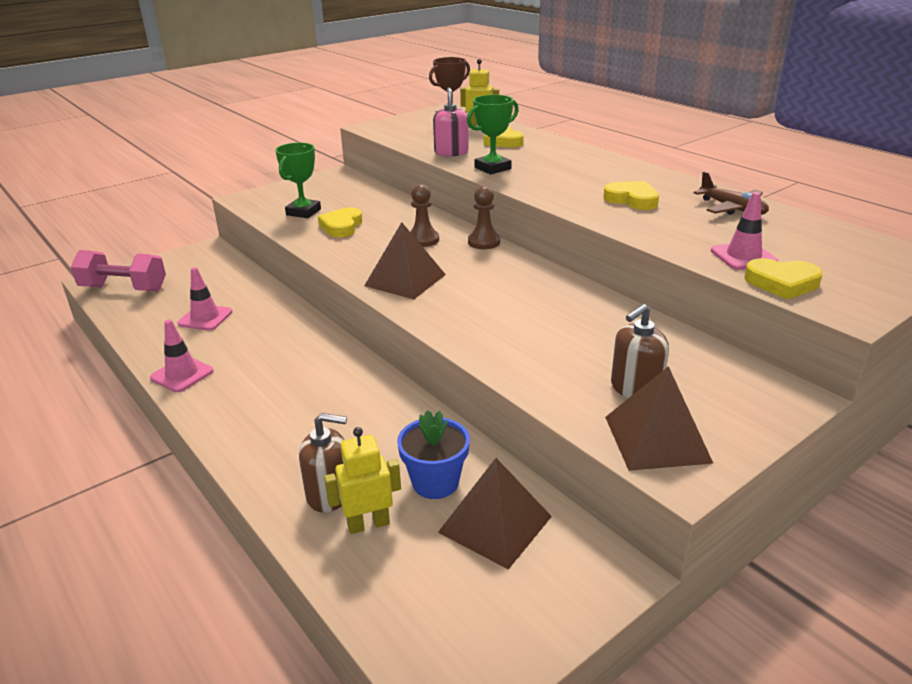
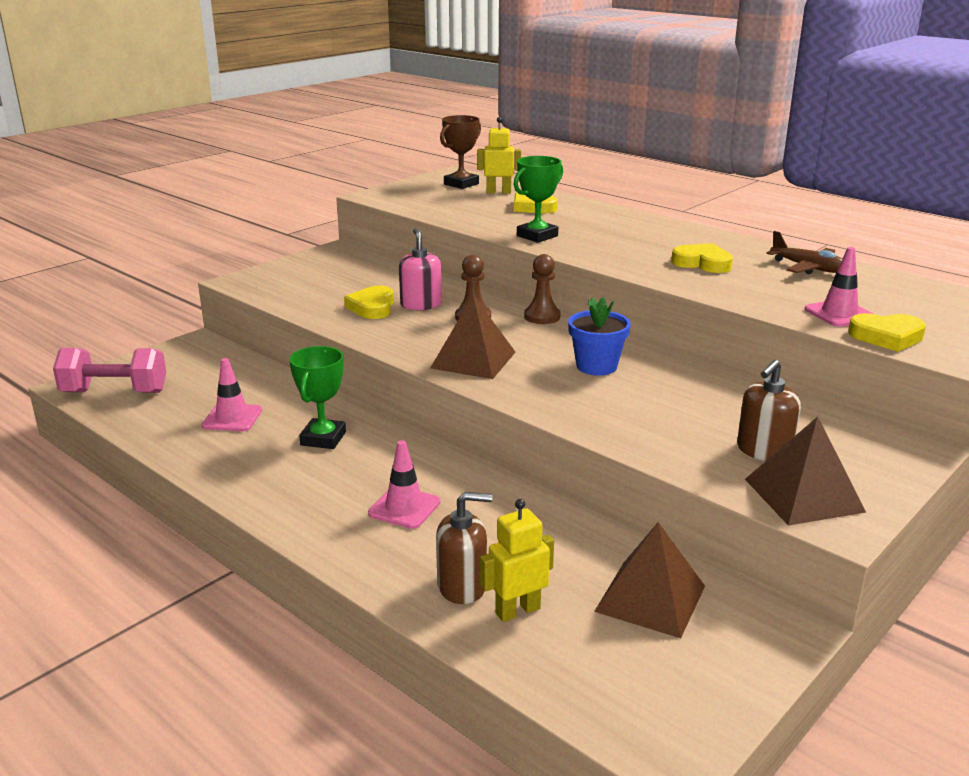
camera: 10 degrees left, 5 degrees down
pink traffic cone [150,319,213,392] -> pink traffic cone moved to [368,440,440,529]
green trophy [275,143,321,218] -> green trophy moved to [289,346,346,449]
blue flower pot [397,410,470,499] -> blue flower pot moved to [568,297,631,376]
pink soap dispenser [433,88,469,157] -> pink soap dispenser moved to [399,228,442,310]

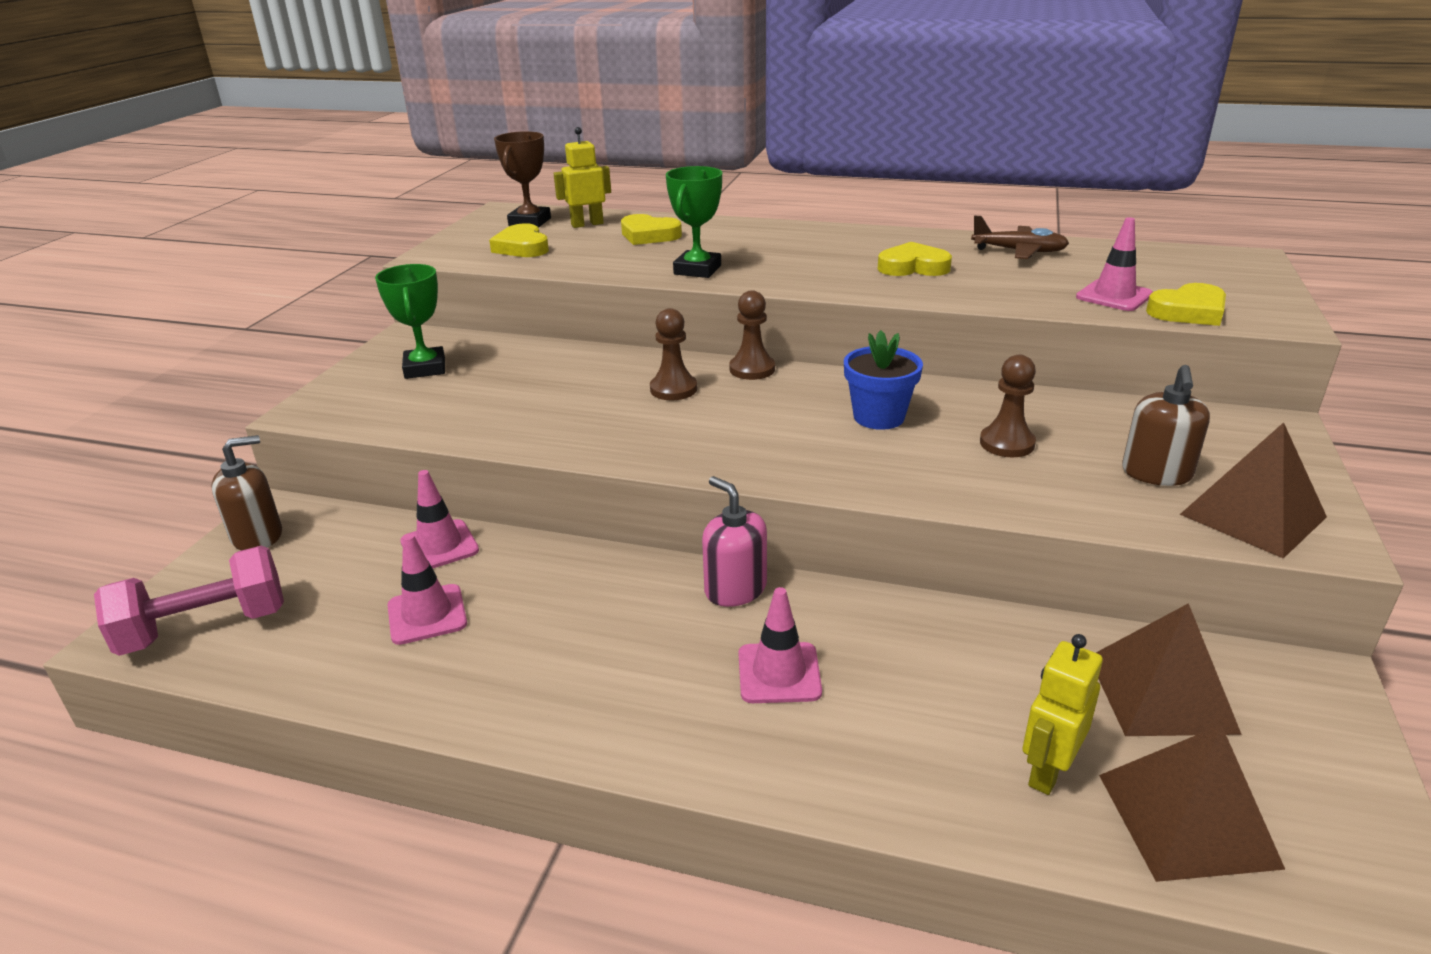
camera: 25 degrees left, 5 degrees up
green trophy [289,346,346,449] -> green trophy moved to [375,264,445,379]
yellow heart [344,286,394,319] -> yellow heart moved to [489,223,549,257]
pink soap dispenser [399,228,442,310] -> pink soap dispenser moved to [702,476,767,607]
brown pyramid [430,295,515,379] -> brown pyramid moved to [1099,725,1285,882]
brown soap dispenser [436,492,492,604] -> brown soap dispenser moved to [211,435,282,550]
none -> pink traffic cone [400,470,479,568]
none -> brown pawn [980,354,1036,457]

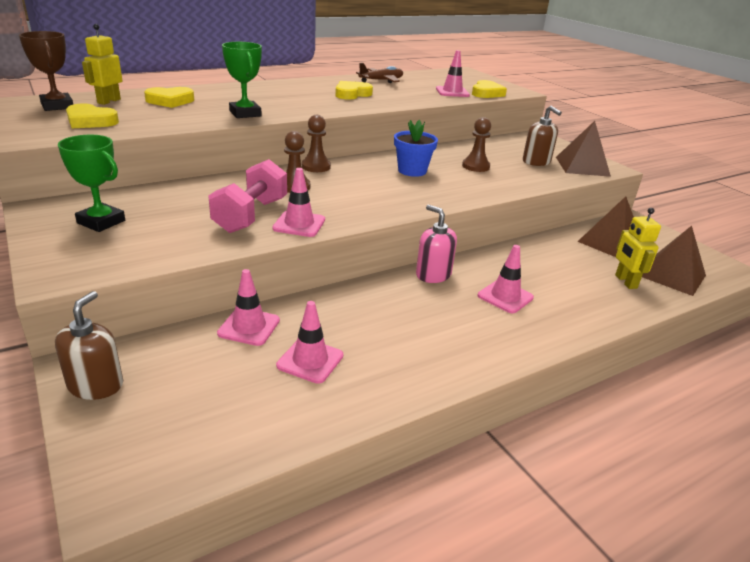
camera: 50 degrees left, 0 degrees up
pink dumbbell [94,545,284,656] -> pink dumbbell moved to [208,159,287,233]
pink soap dispenser [702,476,767,607] -> pink soap dispenser turned 45 degrees clockwise [416,205,457,283]
none -> pink traffic cone [272,168,325,237]

